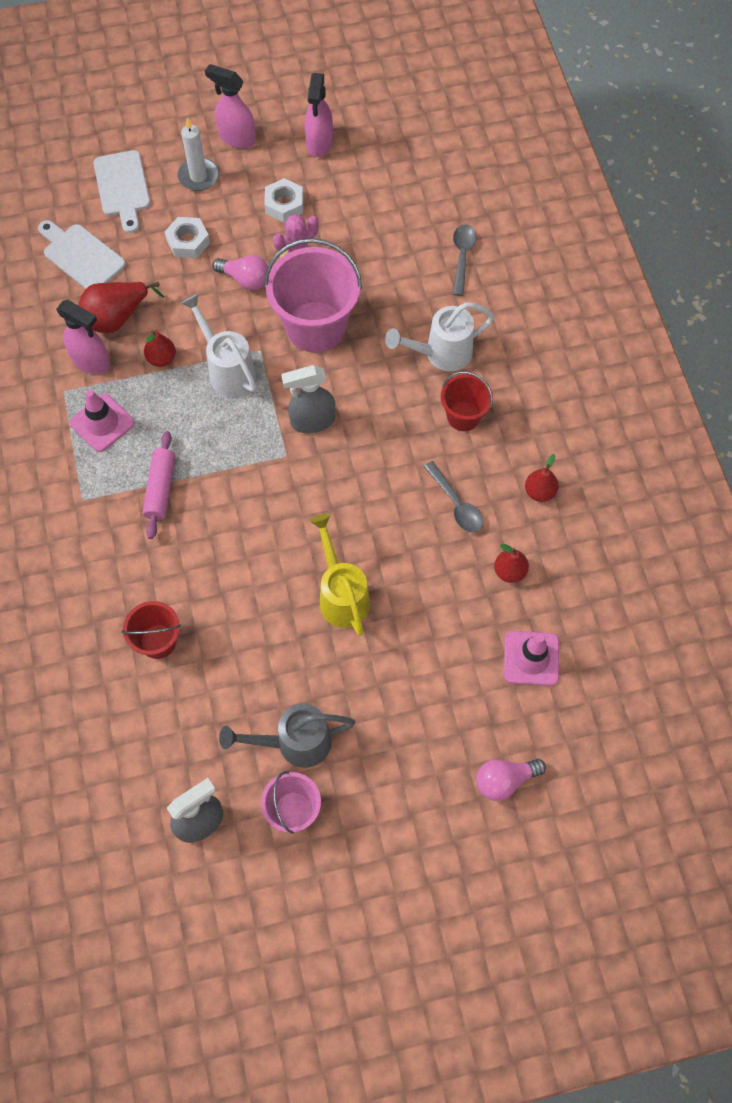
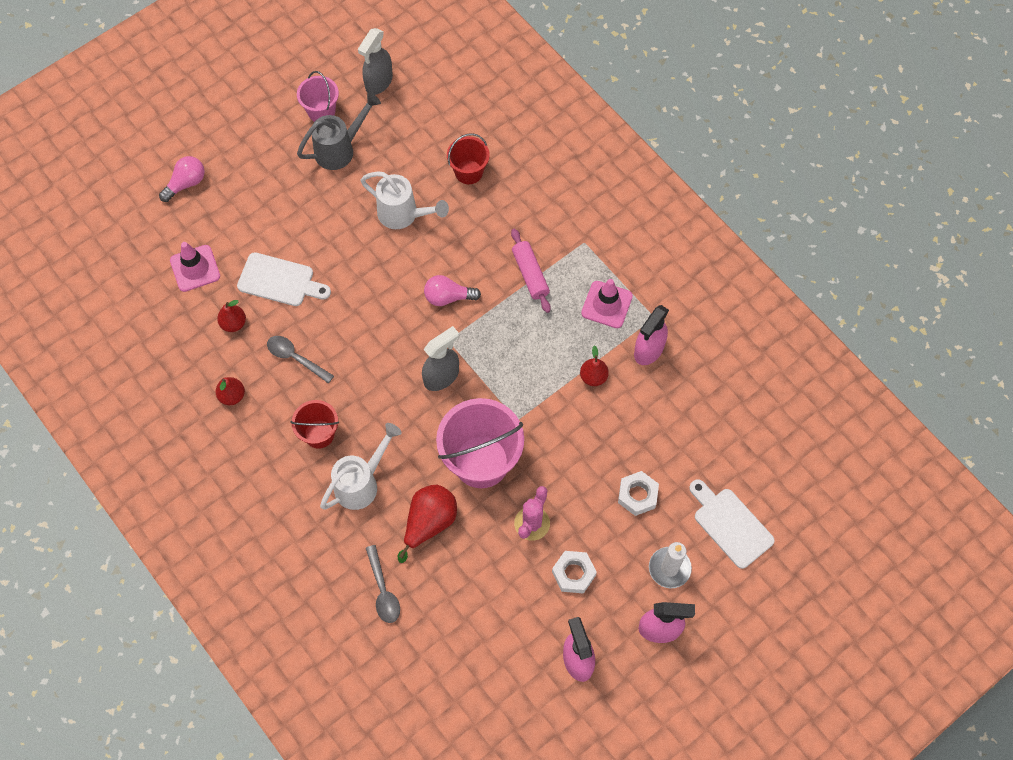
camera: 155 degrees right, 0 degrees up
white cutting board [38,220,126,289] -> white cutting board moved to [237,252,331,306]
pink spray bottle [56,300,110,374] -> pink spray bottle turned 60 degrees counterclockwise [634,305,669,365]
red pear [78,282,164,333] -> red pear moved to [398,485,457,563]
white watering can [181,293,256,397] -> white watering can moved to [361,171,449,229]
pink light bulb [212,255,268,290] -> pink light bulb moved to [424,275,481,306]
yellow watering can [309,514,370,636] -> none

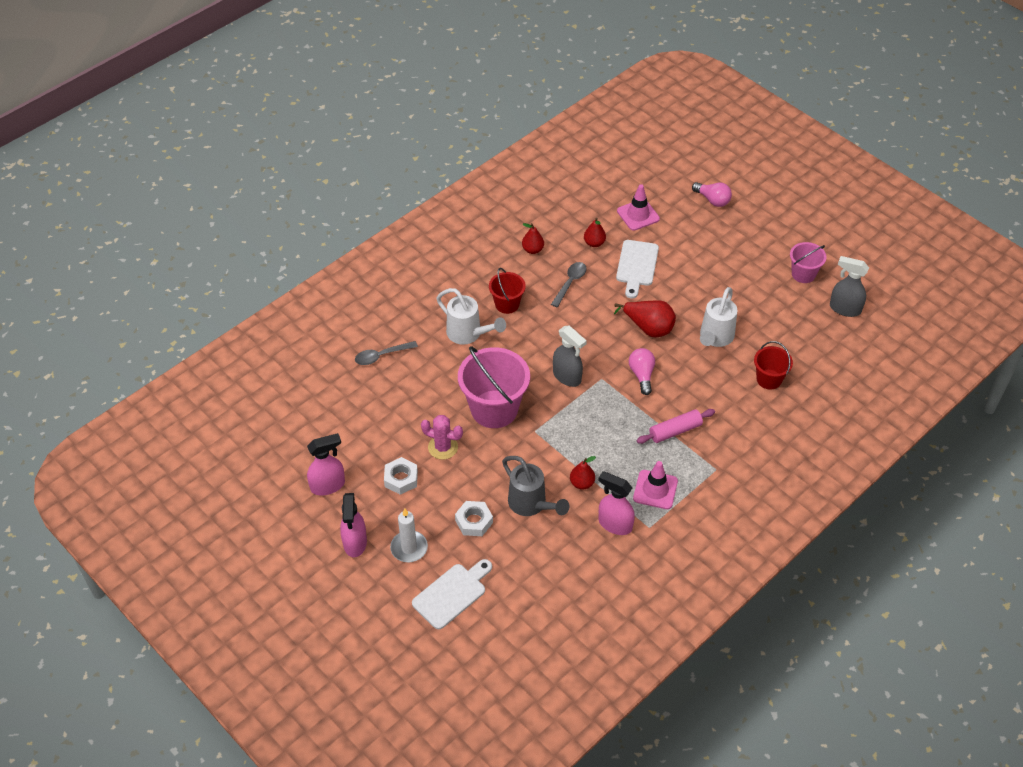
camera: 85 degrees right, 15 degrees down
grey watering can [297,92,381,170] -> grey watering can moved to [502,456,570,516]
red pear [398,485,457,563] -> red pear moved to [614,300,676,337]

